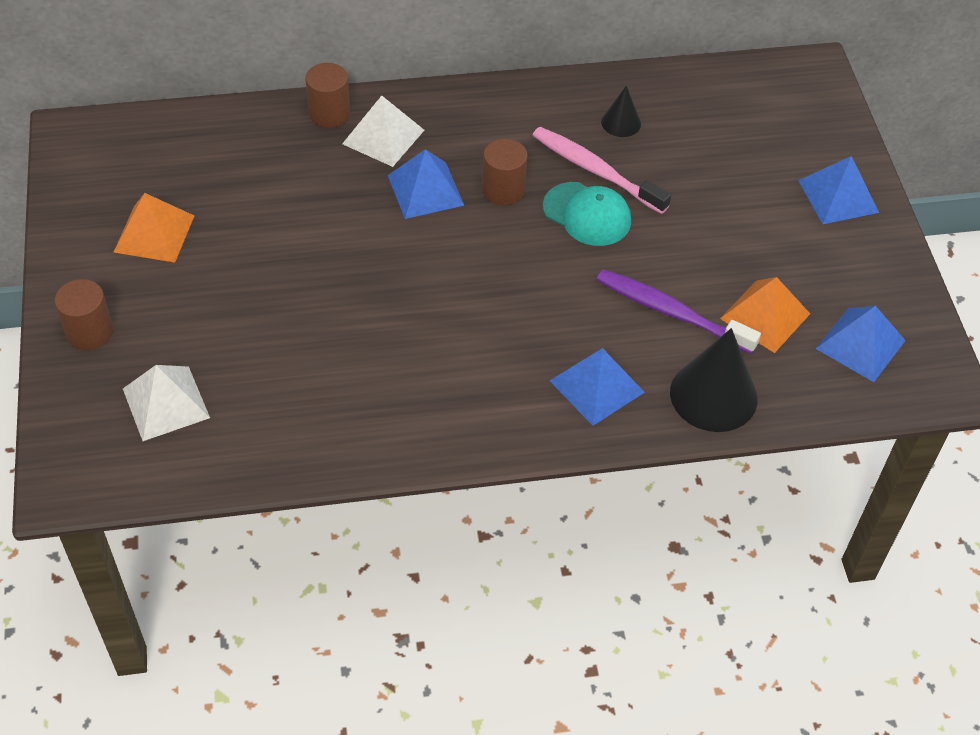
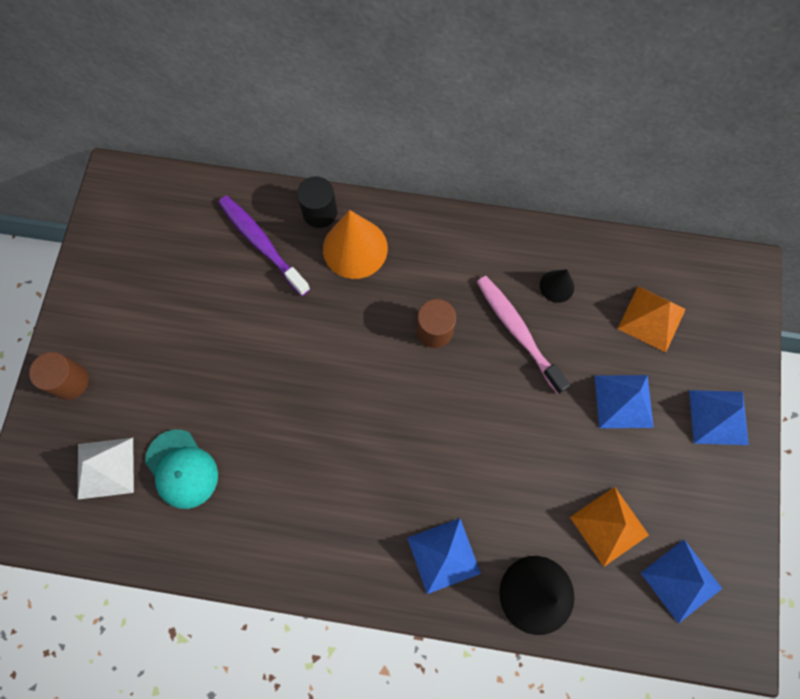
camera: 20 degrees right, 20 degrees up
orange pyramid [114,193,194,263] -> orange pyramid moved to [618,286,686,353]
brown cylinder [305,63,350,128] -> black cylinder [297,177,337,228]
white pyramid [342,96,424,167] -> orange cone [323,210,388,279]
blue pyramid [388,149,465,219] -> blue pyramid moved to [595,375,654,428]
turquoise cap [543,182,631,246] -> turquoise cap moved to [145,430,218,509]
purple toothbrush [597,269,761,354] -> purple toothbrush moved to [218,196,310,296]

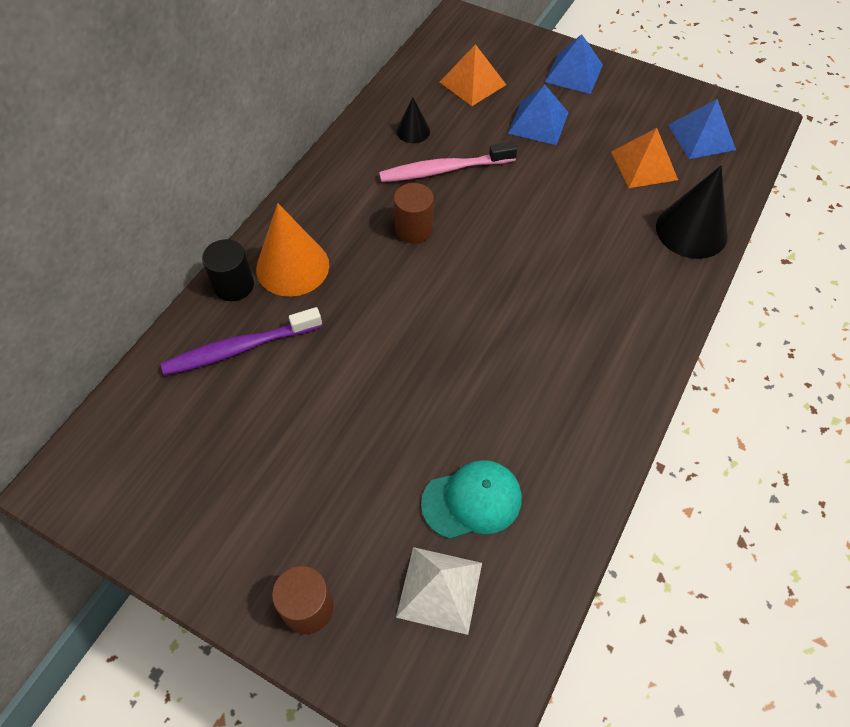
camera: 70 degrees left, 15 degrees down
blue pyramid [407,518,481,594] -> none

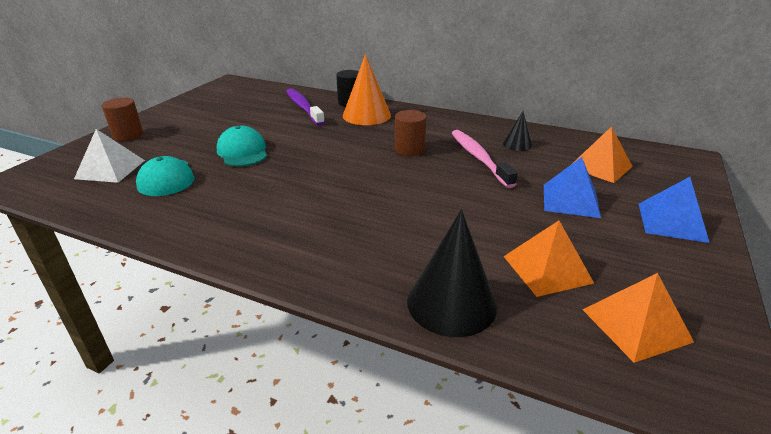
camera: 85 degrees right, 25 degrees down
blue pyramid [668,99,736,159] -> orange pyramid [582,273,694,363]
none -> turquoise cap [217,126,267,166]

